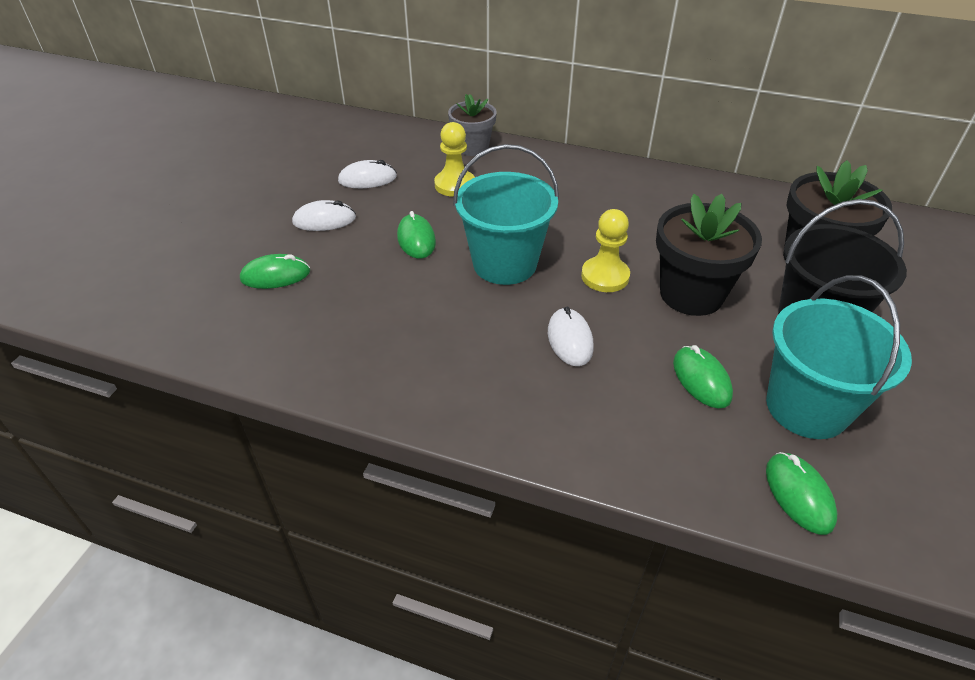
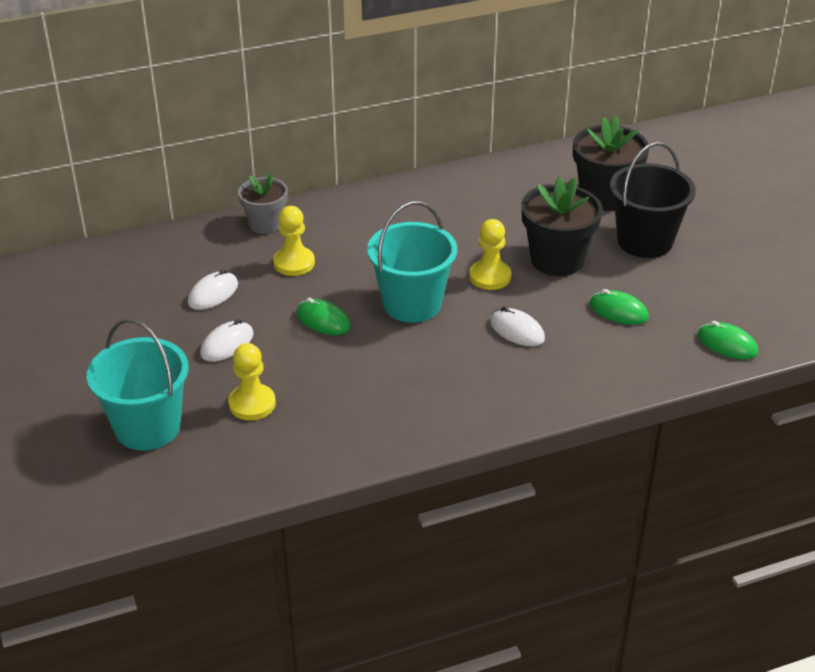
camera: 40 degrees left, 5 degrees down
green mouse [240,254,310,289] -> yellow pawn [228,343,276,420]
turquoise bucket [766,275,912,439] -> turquoise bucket moved to [87,318,189,451]

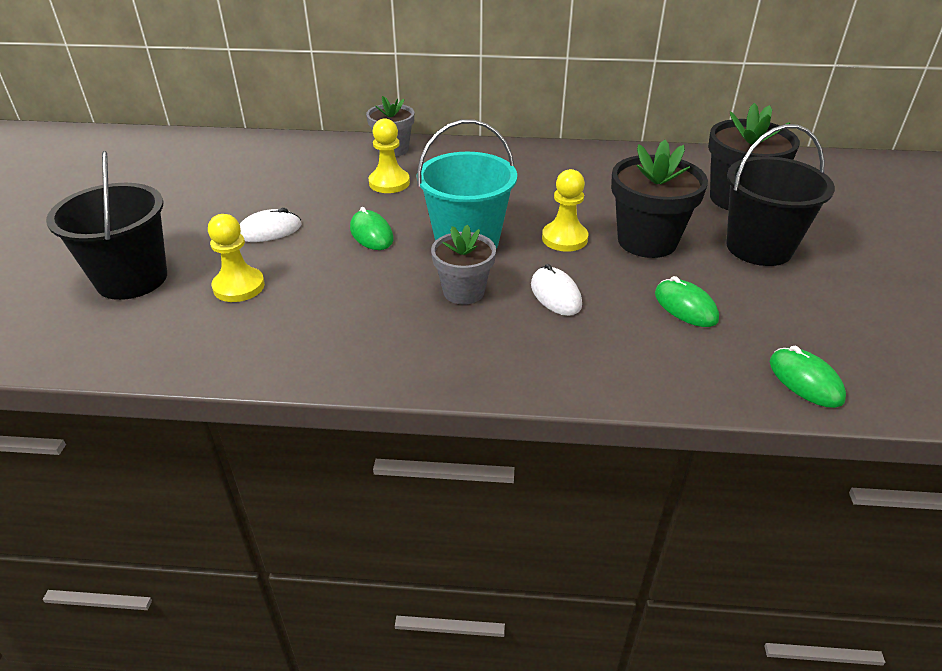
camera: 25 degrees right, 0 degrees up
turquoise bucket [87,318,189,451] -> black bucket [46,151,167,300]
white mouse [188,269,238,310] -> none
none -> grey flower pot [431,224,496,305]

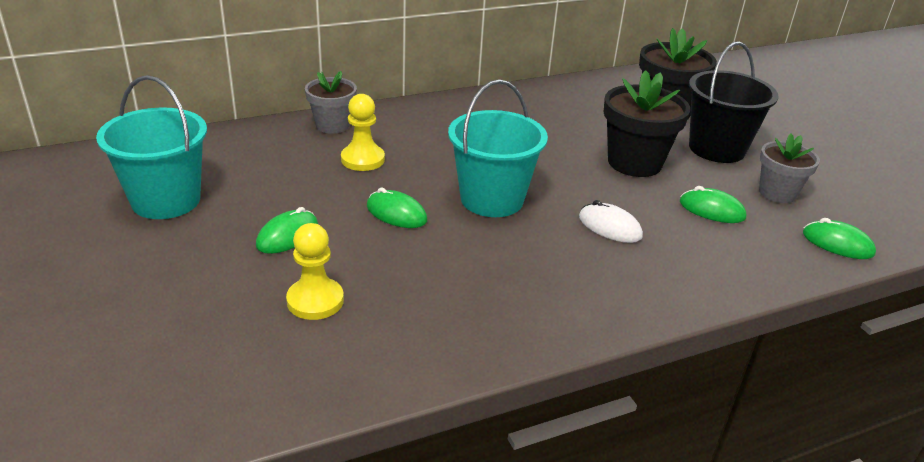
camera: 30 degrees left, 5 degrees down
black bucket [46,151,167,300] -> none
white mouse [240,208,301,242] -> green mouse [256,207,318,254]
grey flower pot [431,224,496,305] -> grey flower pot moved to [759,133,820,203]
yellow pawn [542,169,588,252] -> none
none -> turquoise bucket [96,75,207,219]

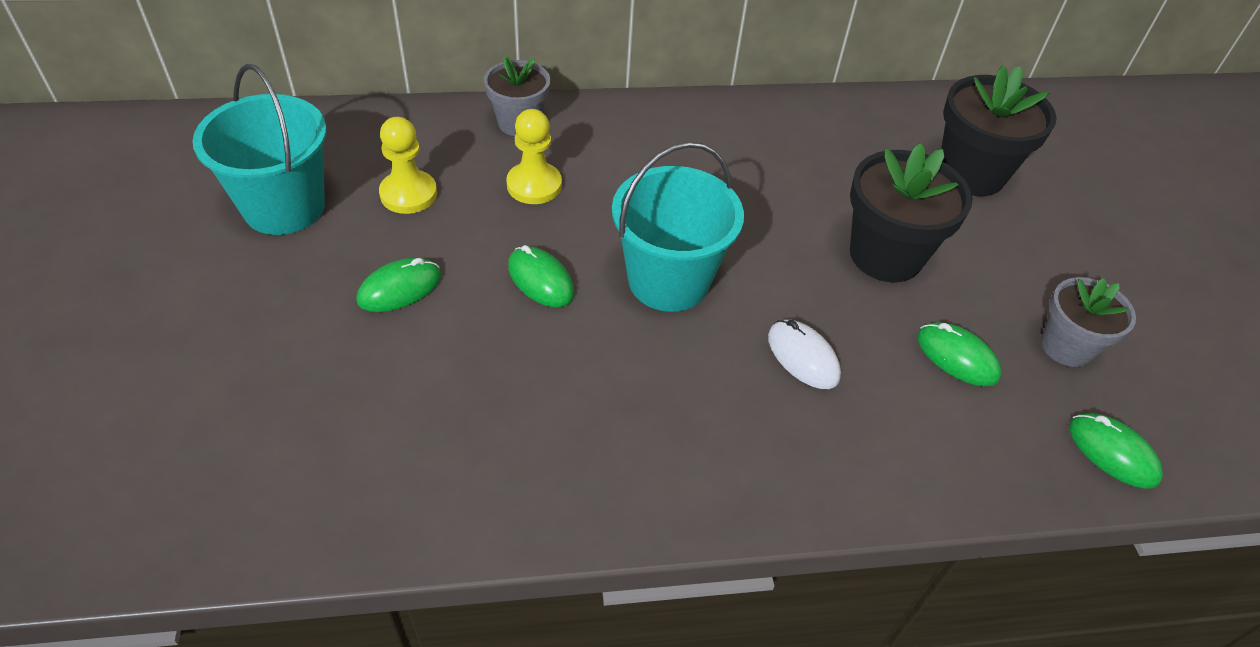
camera: 15 degrees right, 15 degrees up
yellow pawn [286,223,344,320] -> yellow pawn moved to [379,117,437,214]
black bucket [689,41,779,163] -> none

